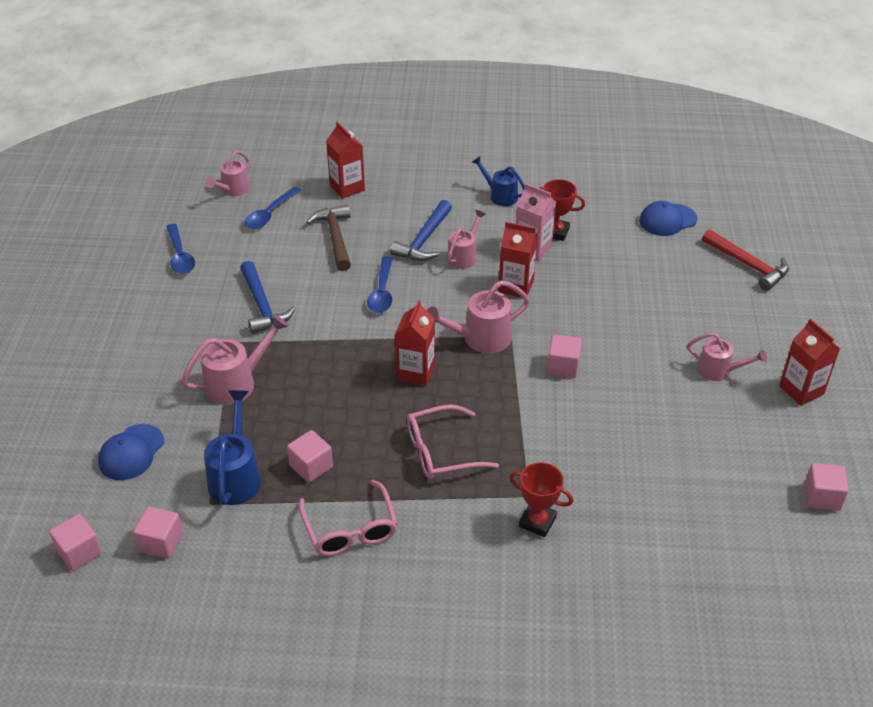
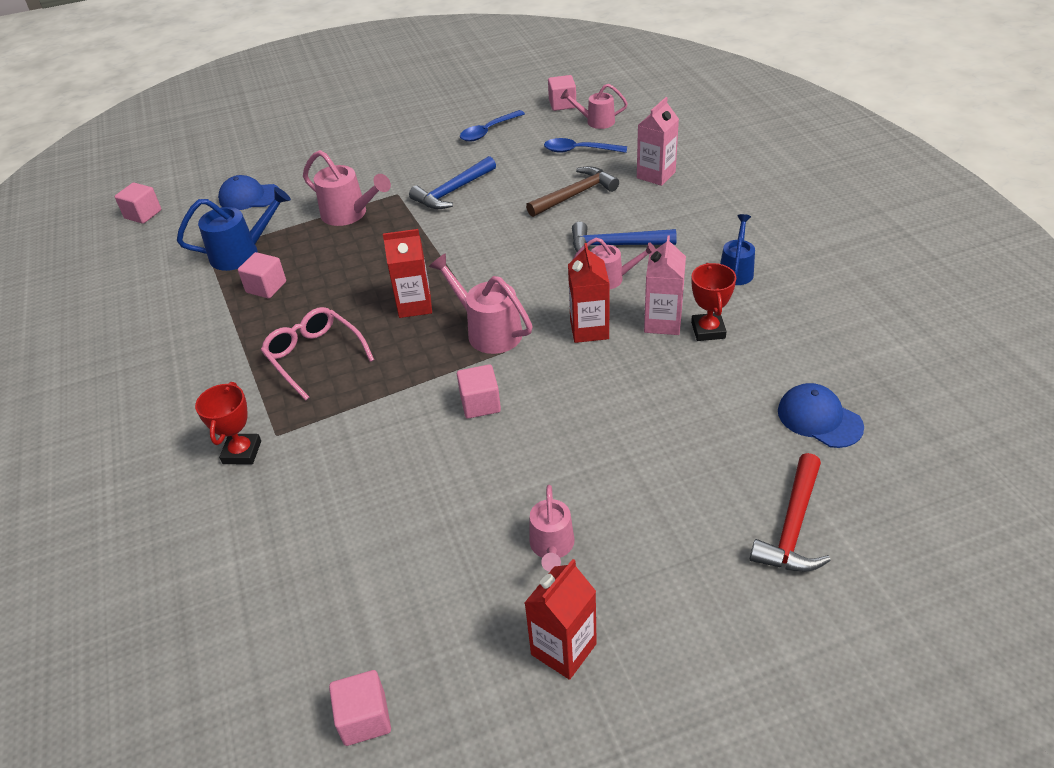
camera: 70 degrees right, 0 degrees up
pink cube [133,506,183,559] -> pink cube moved to [548,75,576,111]
pink glasses [299,480,398,556] -> none
red carton [326,121,365,199] -> pink carton [637,97,679,186]
blue spoon [367,257,393,313] -> none

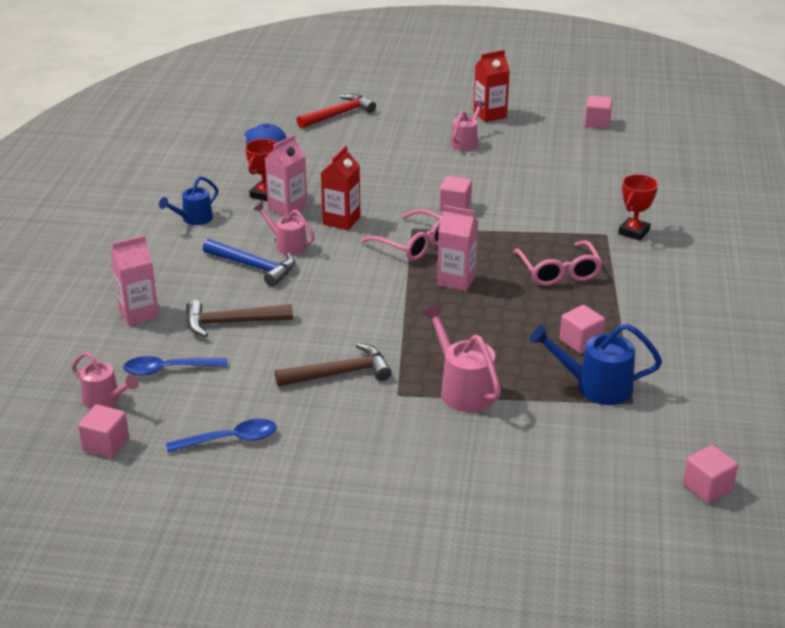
camera: 155 degrees left, 10 degrees down
blue cap [218,175,279,210] -> none
red carton [383,229,432,318] -> pink carton [437,205,478,291]
blue hammer [409,156,496,209] -> brown hammer [275,343,392,387]
pink watering can [429,253,533,354] -> pink glasses [361,209,442,260]
blue spoon [544,138,627,153] -> blue spoon turned 135 degrees clockwise [123,356,228,376]

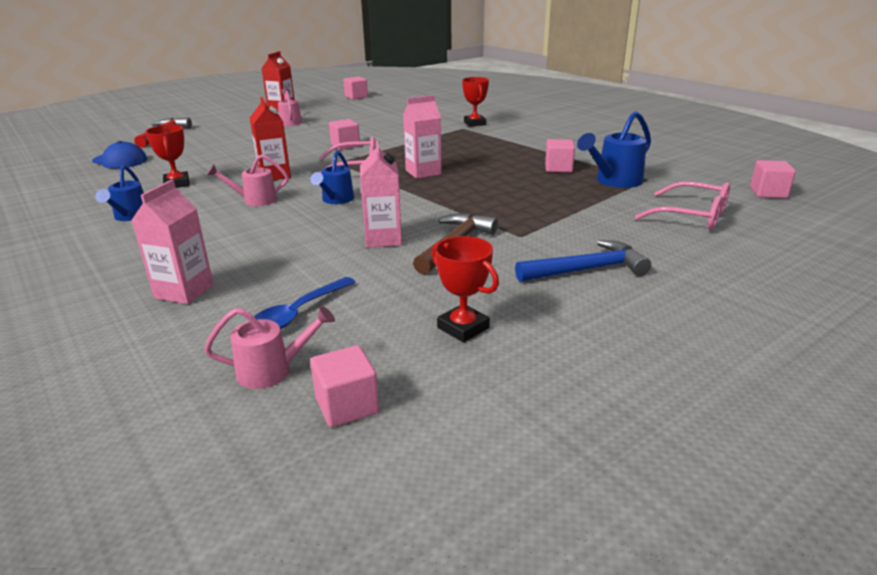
camera: 45 degrees left, 5 degrees down
blue spoon [166,419,277,452] -> red trophy [431,236,499,343]
brown hammer [186,300,293,337] -> none
blue hammer [203,239,295,287] -> blue hammer moved to [515,240,651,282]
pink carton [265,134,307,217] -> pink carton moved to [360,141,402,248]
pink watering can [422,304,501,412] -> none
pink glasses [513,240,602,286] -> pink glasses moved to [635,181,730,230]
none -> blue watering can [310,151,354,204]

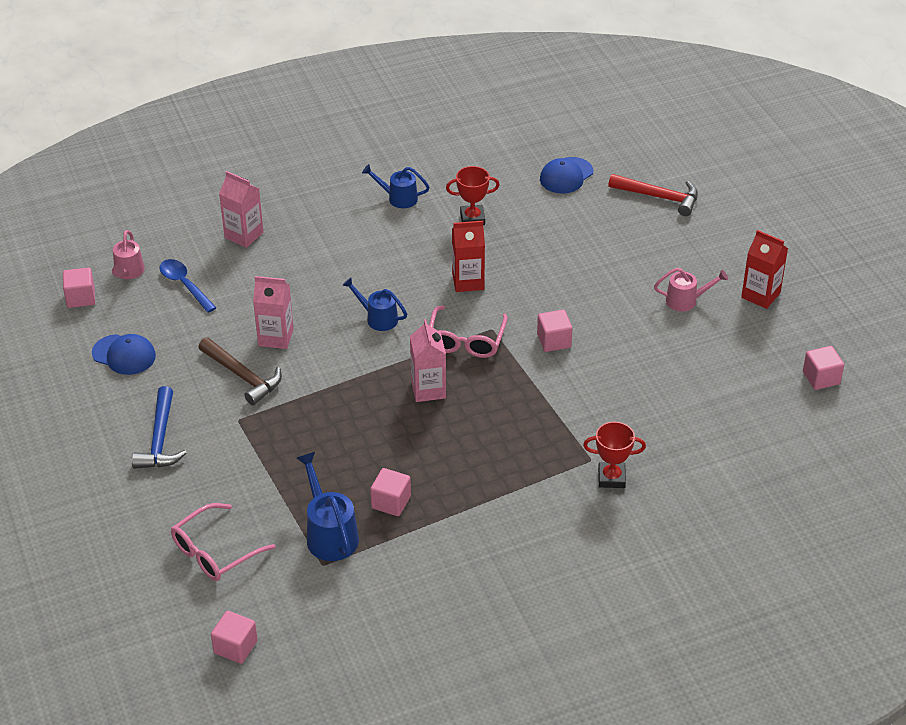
camera: 105 degrees right, 15 degrees up
pink watering can [207,154,289,206] -> none
red trophy [431,236,499,343] -> blue cap [92,334,156,375]

